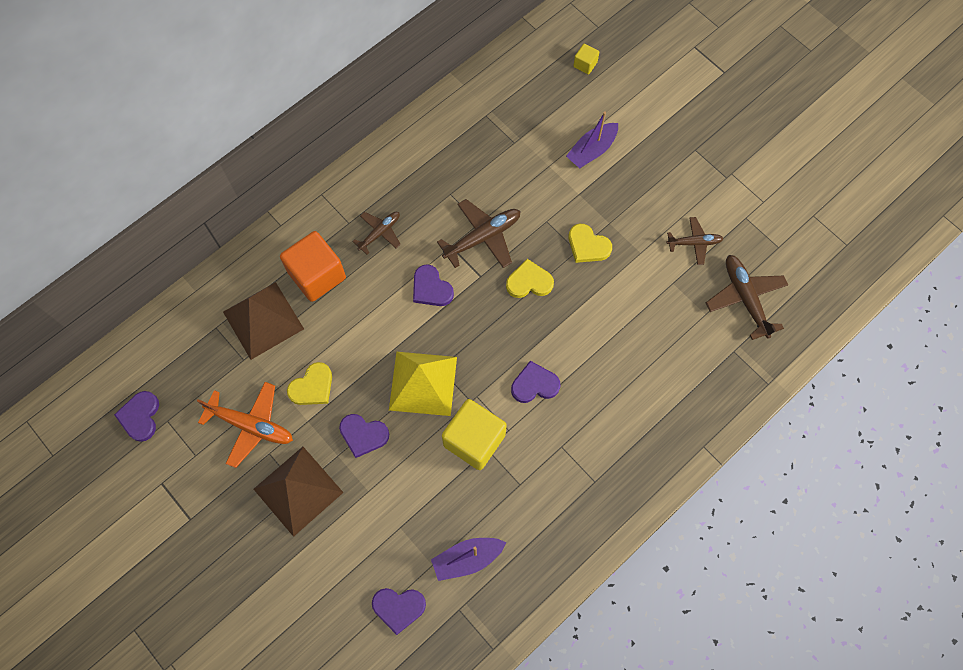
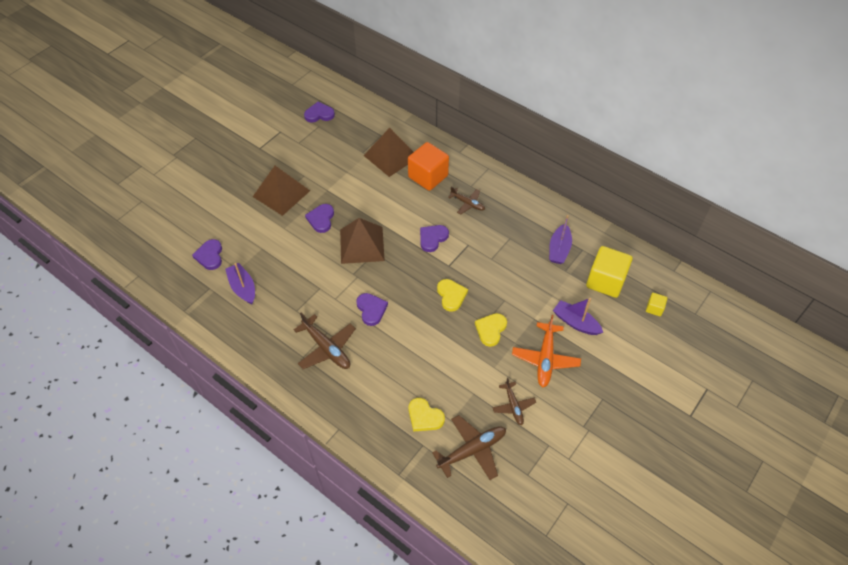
camera: 80 degrees right, 15 degrees down
orange plane [197,382,293,468] -> orange plane moved to [512,315,581,387]
yellow heart [287,362,332,405] -> yellow heart moved to [409,398,445,432]
yellow pyramid [389,352,457,416] -> brown pyramid [340,218,385,264]
brown plane [437,199,520,268] -> brown plane moved to [294,313,356,369]
yellow cube [442,399,507,470] -> yellow cube moved to [586,246,633,298]
none -> purple boat [549,215,572,264]

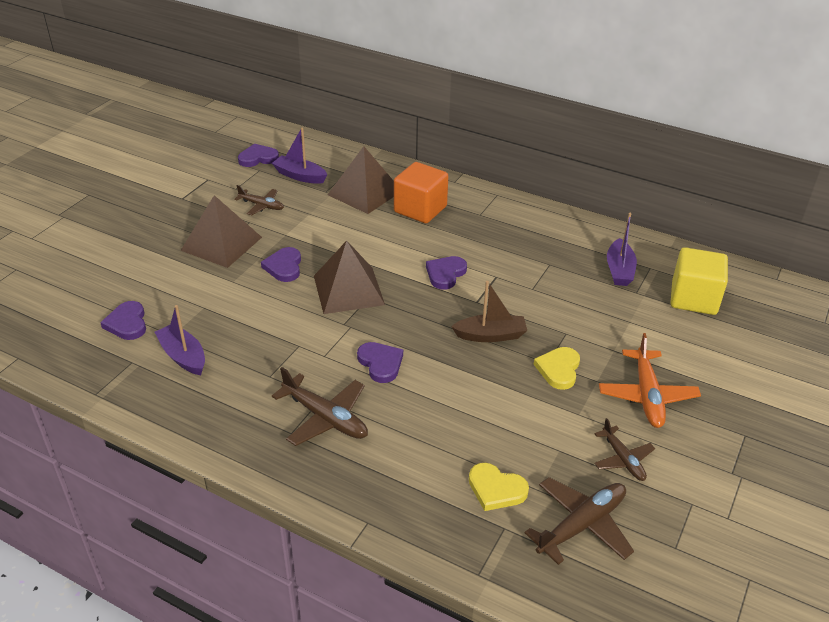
camera: 10 degrees left, 15 degrees down
yellow heart [437,279,468,312] -> brown boat [451,281,527,342]
brown plane [448,187,485,215] -> brown plane moved to [234,185,284,215]
purple boat [553,298,603,335] -> purple boat moved to [272,127,327,184]
yellow cube [646,293,667,316] -> none

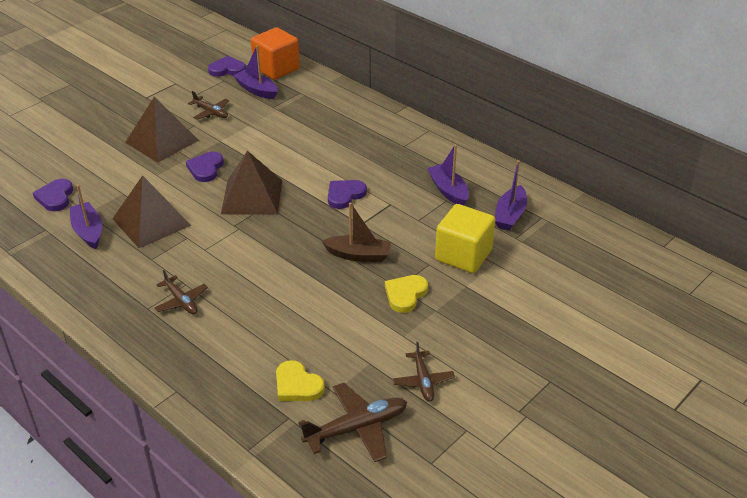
camera: 15 degrees right, 0 degrees up
brown plane [272,367,368,446] -> brown plane [154,270,208,314], size x0.62
brown pyramid [328,146,394,214] -> brown pyramid moved to [113,175,191,248]
purple heart [357,342,403,383] -> none
orange cube [394,162,448,223] -> orange cube moved to [251,27,300,80]
orange plane [599,333,701,428] -> none
yellow cube [670,247,728,315] -> yellow cube moved to [435,204,495,273]
none -> purple boat [427,145,469,205]

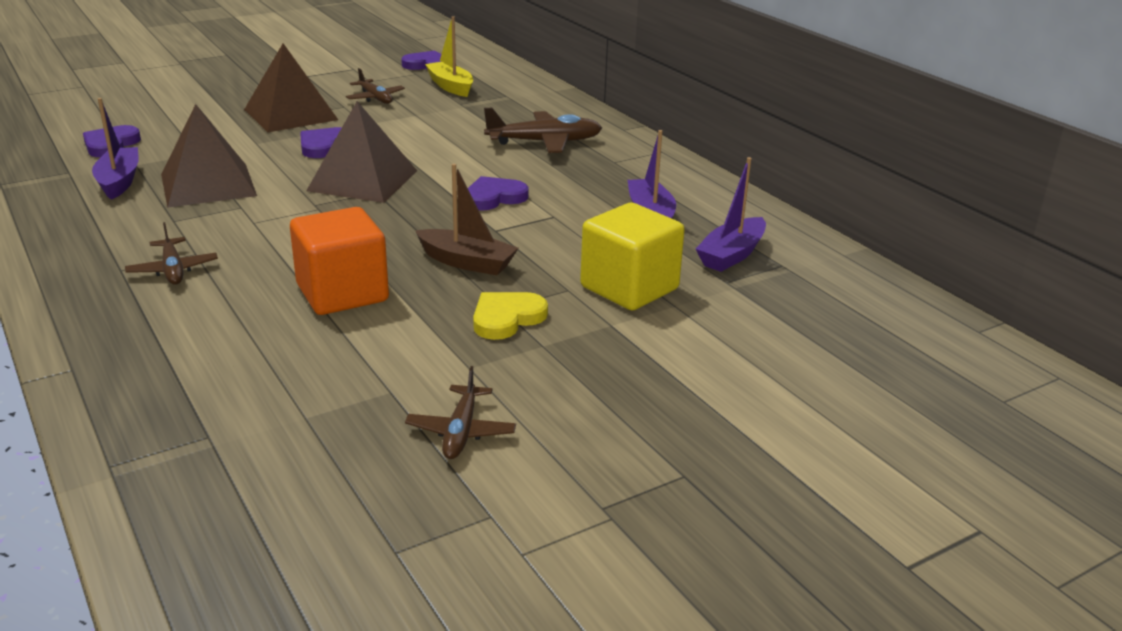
camera: 15 degrees right, 10 degrees down
purple boat [233,45,278,99] -> yellow boat [425,16,473,97]
orange cube [251,27,300,80] -> orange cube moved to [290,207,389,315]
yellow heart [276,360,325,401] -> none
brown plane [298,383,407,462] -> brown plane moved to [484,108,602,153]

